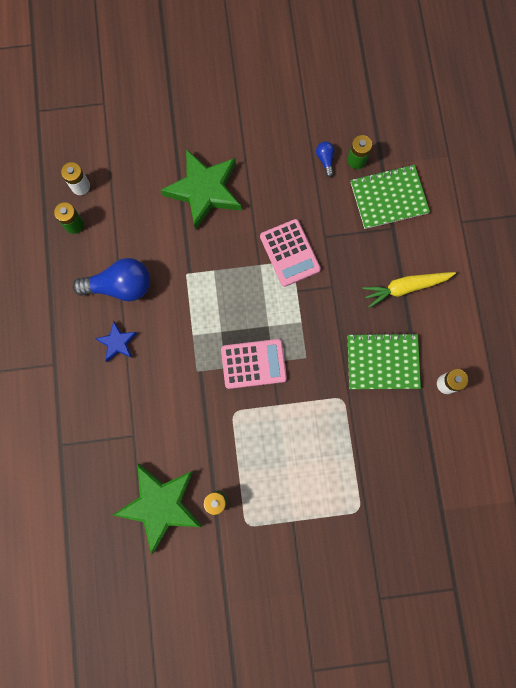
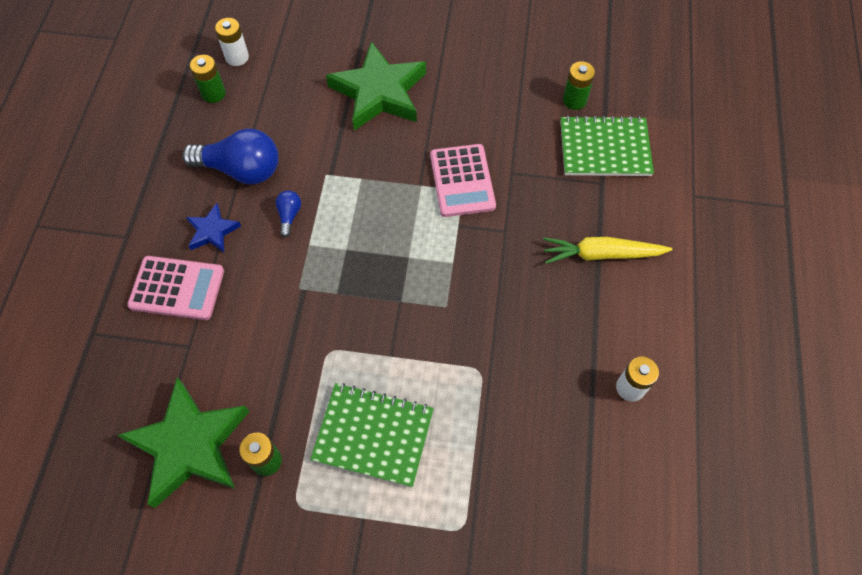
camera: 15 degrees right, 15 degrees down
pink calculator [221,339,287,389] -> pink calculator moved to [127,256,224,320]
blue light bulb [316,141,335,177] -> blue light bulb moved to [275,190,301,237]
green notebook [348,333,421,389] -> green notebook moved to [310,383,434,487]

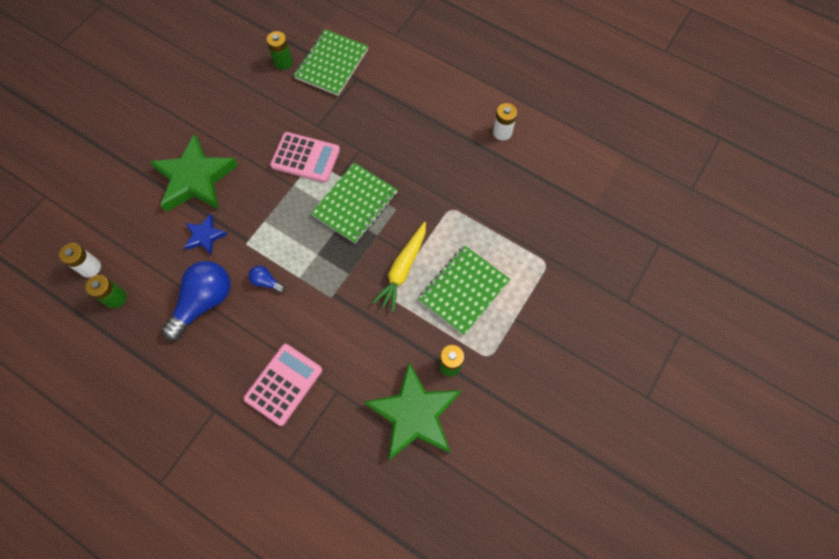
camera: 65 degrees left, 5 degrees up
blue star [186,203,241,253] -> blue star moved to [184,214,228,255]
yellow carrot [543,237,672,264] -> yellow carrot moved to [372,222,426,312]
none -> green notebook [311,163,397,244]

